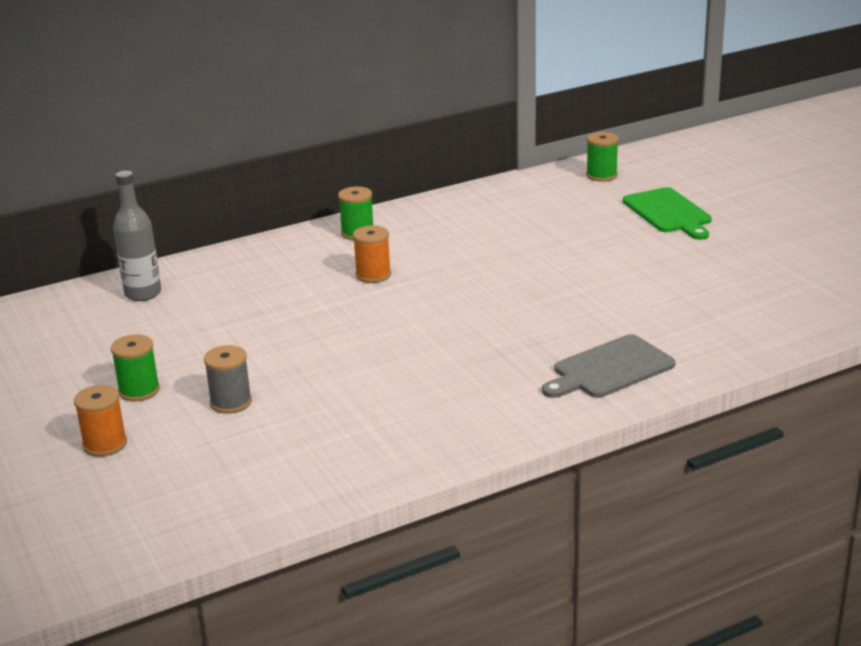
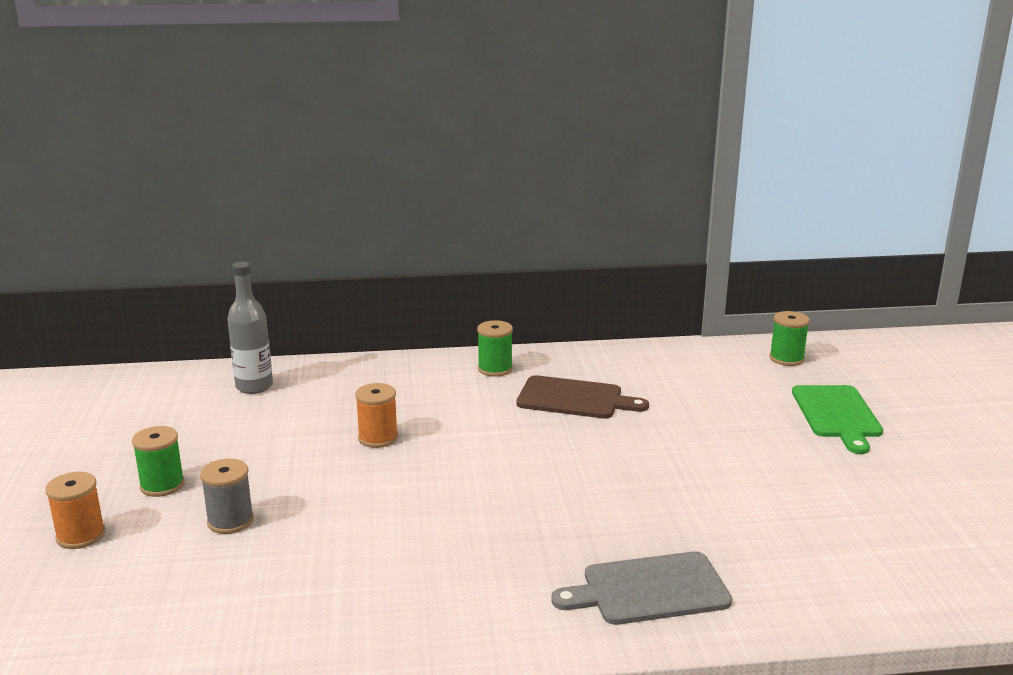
camera: 20 degrees right, 5 degrees down
orange spool [353,225,391,283] -> orange spool moved to [355,383,398,448]
none -> brown cutting board [516,375,649,419]

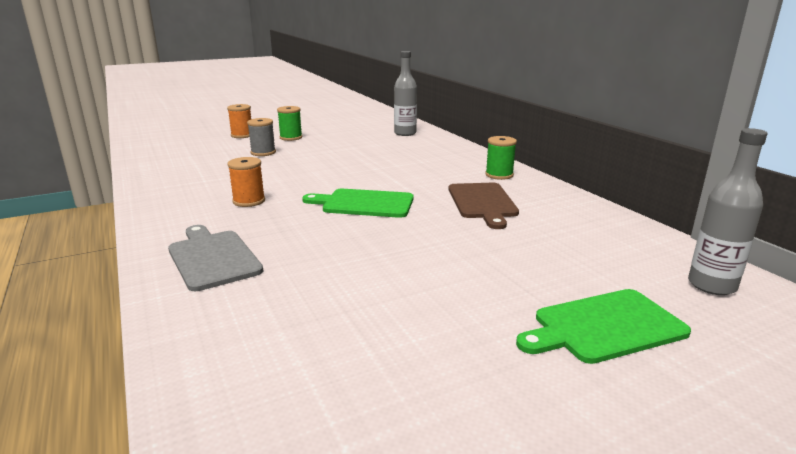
camera: 70 degrees right, 0 degrees up
orange spool [355,383,398,448] -> orange spool moved to [228,157,265,207]
green spool [769,311,810,366] -> grey bottle [688,128,768,295]
none -> green cutting board [302,189,414,218]

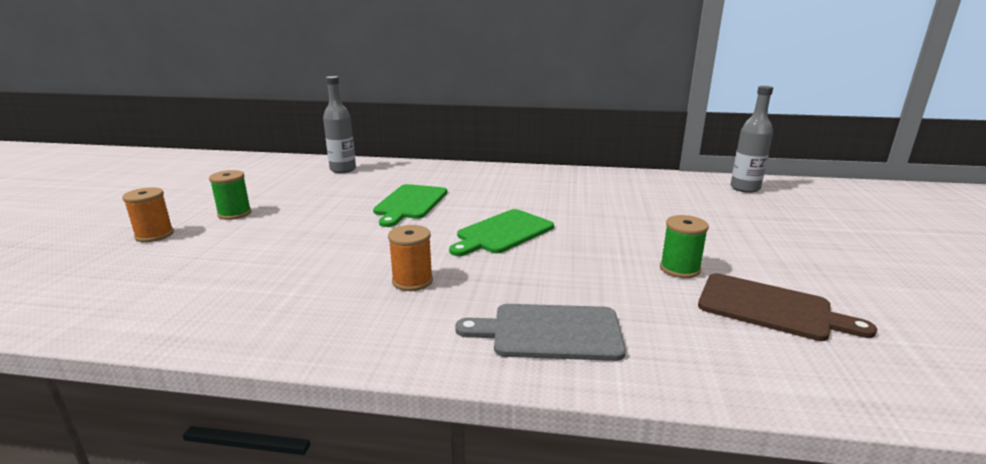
camera: 55 degrees left, 0 degrees up
grey spool [247,118,276,156] -> none
brown cutting board [449,183,519,229] -> brown cutting board moved to [698,273,877,341]
green spool [485,136,517,180] -> green spool moved to [660,215,709,278]
green cutting board [516,289,691,364] -> green cutting board moved to [373,184,447,227]

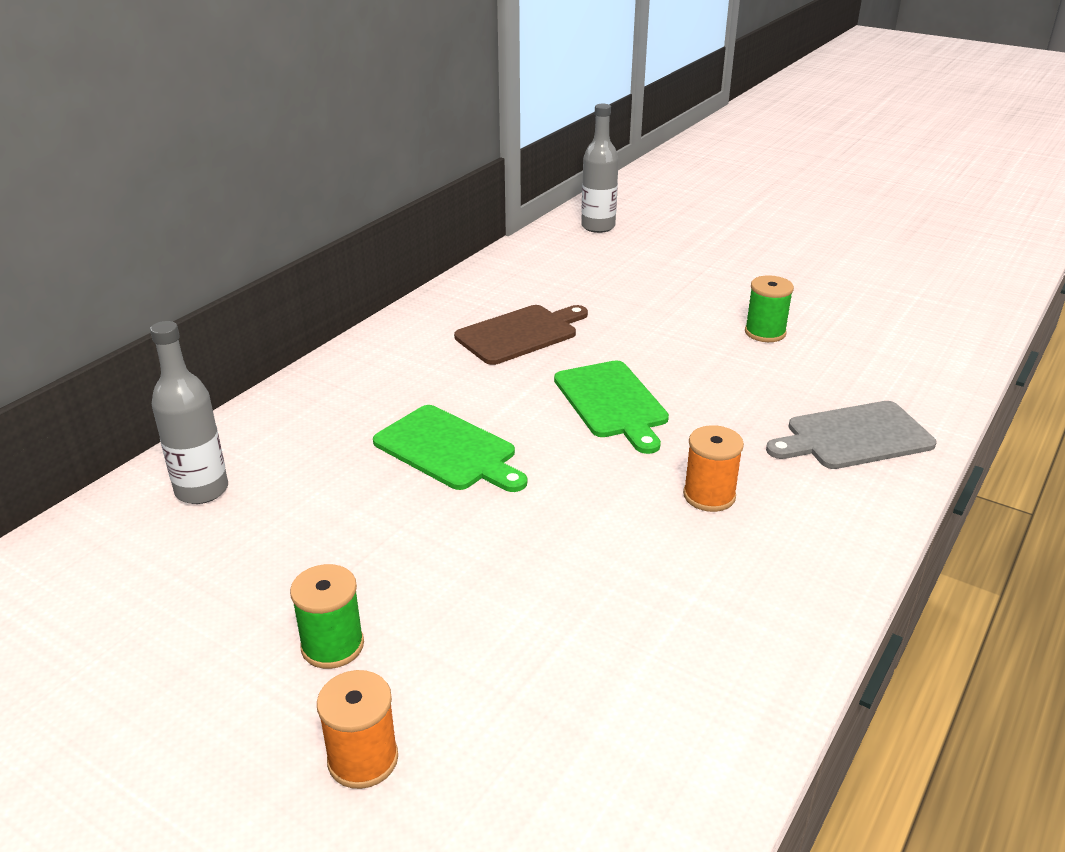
camera: 65 degrees left, 10 degrees up
grey cutting board [455,304,626,361] -> grey cutting board turned 45 degrees clockwise [766,401,936,469]
brown cutting board [698,273,877,341] -> brown cutting board moved to [454,305,588,365]

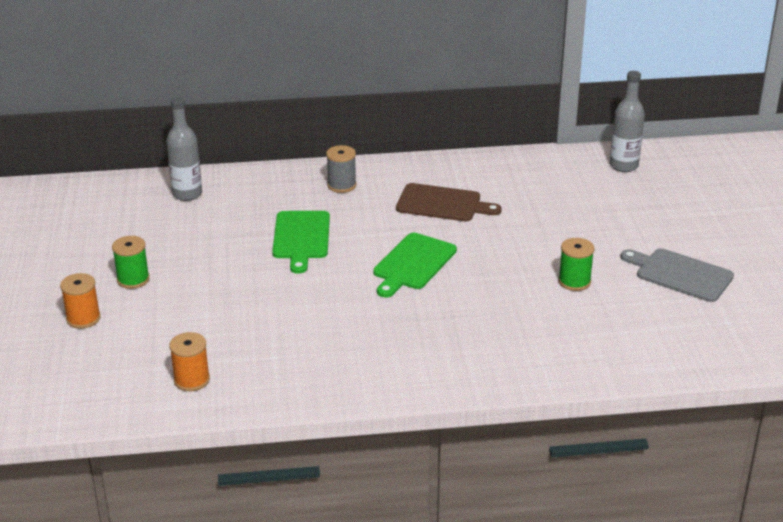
camera: 50 degrees right, 0 degrees up
orange spool [683,425,744,512] -> orange spool moved to [169,332,210,391]
grey cutting board [766,401,936,469] -> grey cutting board moved to [620,248,734,302]
none -> grey spool [326,145,357,193]

